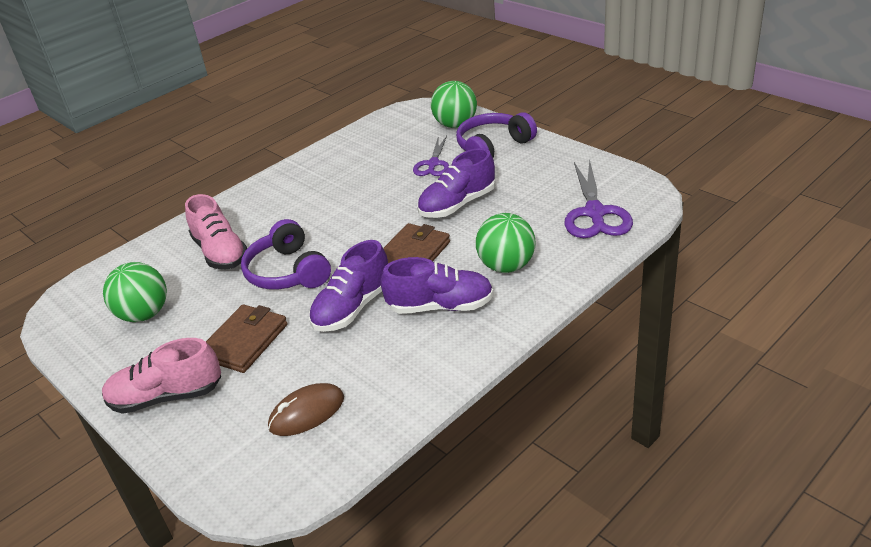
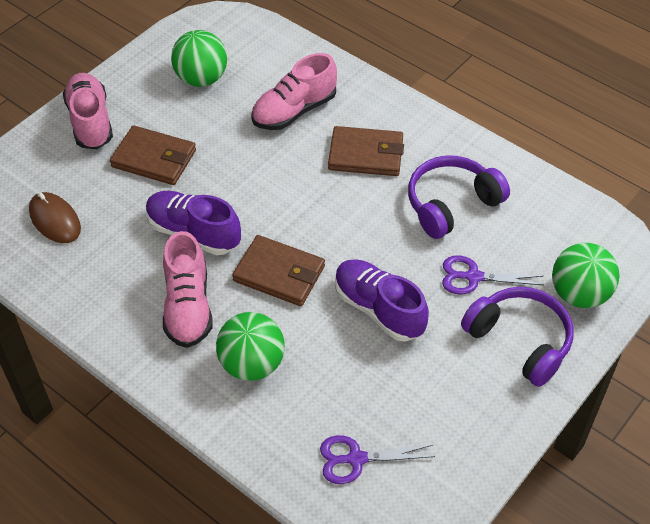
camera: 80 degrees right, 15 degrees up
purple headphones [241,219,331,290] -> purple headphones moved to [408,155,510,239]
purple shoe [381,257,494,314] -> pink shoe [163,231,213,348]
purple scissors [564,159,633,238] -> purple scissors [320,435,435,484], size x0.62
none -> brown wallet [328,126,404,176]

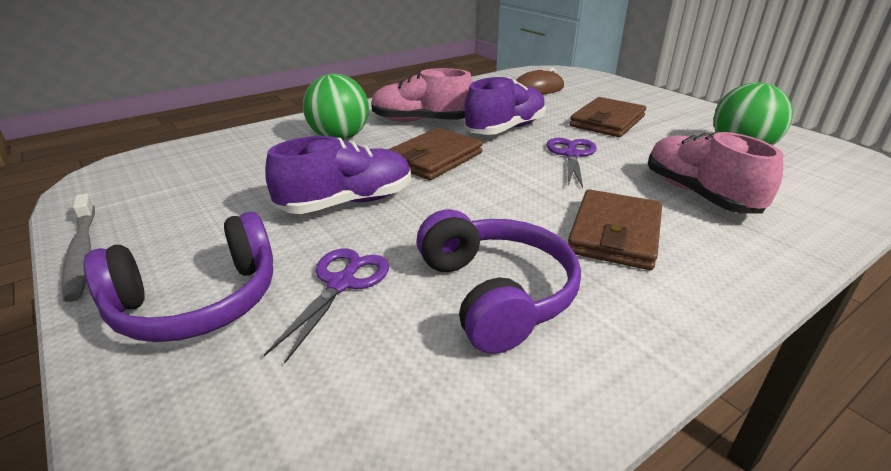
camera: 105 degrees right, 20 degrees down
pink shoe [63,73,113,149] -> none
purple scissors [320,435,435,484] -> purple scissors moved to [546,138,597,188]
green ball [552,243,620,308] -> none
none -> grey toothbrush [62,193,95,302]

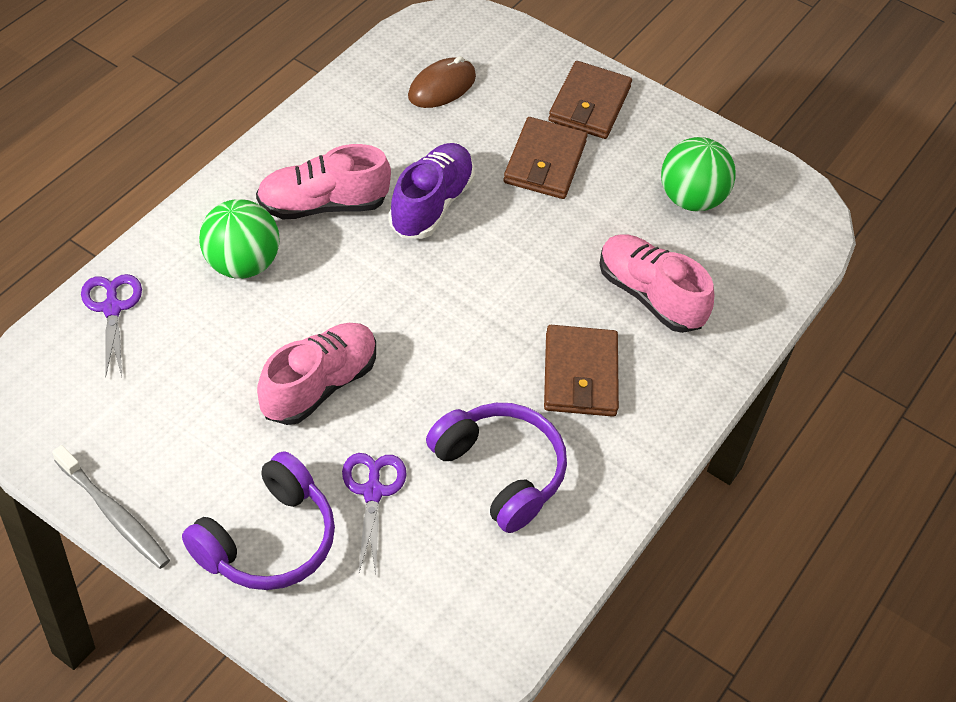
camera: 25 degrees left, 20 degrees up
purple shoe [265,136,411,214] -> pink shoe [257,323,376,425]
brown wallet [388,128,483,180] -> brown wallet moved to [548,61,632,139]
purple scissors [546,138,597,188] -> purple scissors moved to [81,274,142,378]

